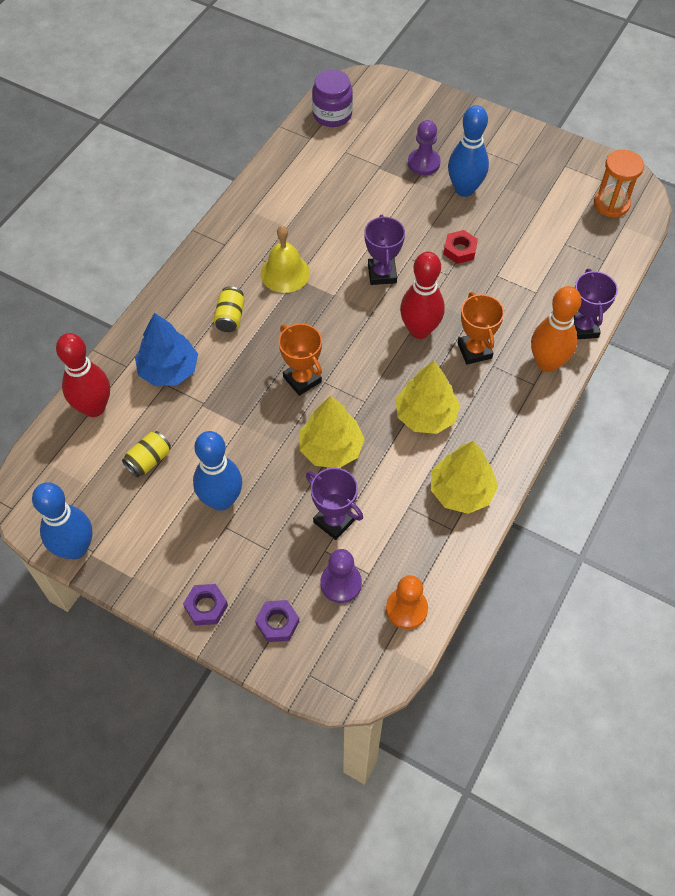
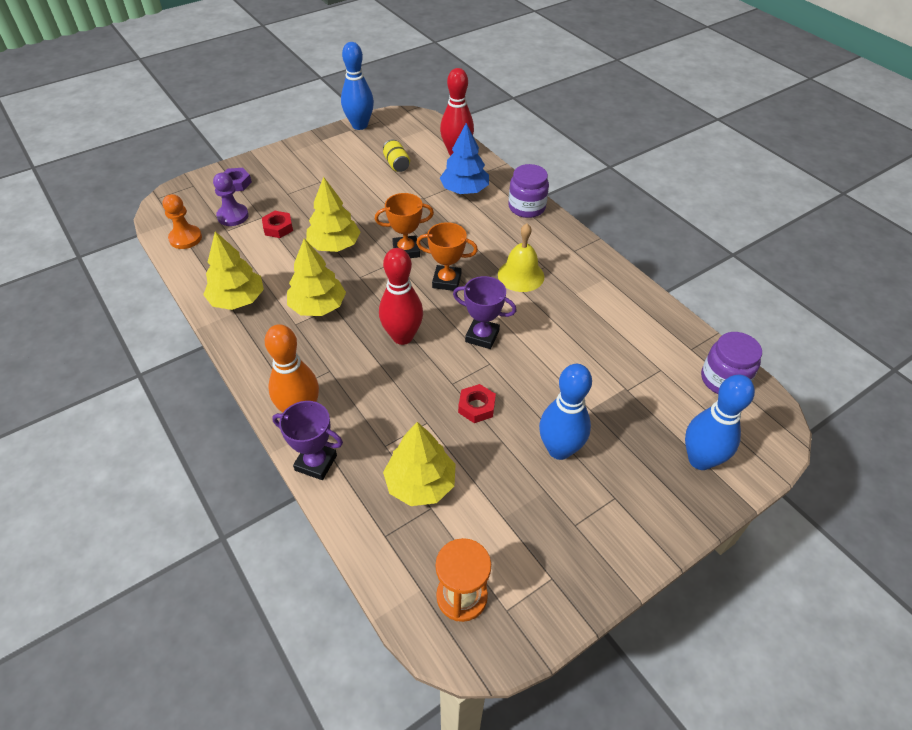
camera: 115 degrees right, 10 degrees down
purple nut [183,584,228,625] -> none
blue bowling pin [193,431,242,511] -> blue bowling pin moved to [685,375,755,470]
yellow can [213,286,244,332] -> none
purple trophy [306,468,363,540] -> red nut [262,211,293,238]
purple pawn [408,120,440,175] -> none
orange trophy [458,292,504,365] -> orange trophy moved to [416,222,478,291]
none -> yellow tree [383,422,455,506]
none -> purple jar [508,164,549,218]

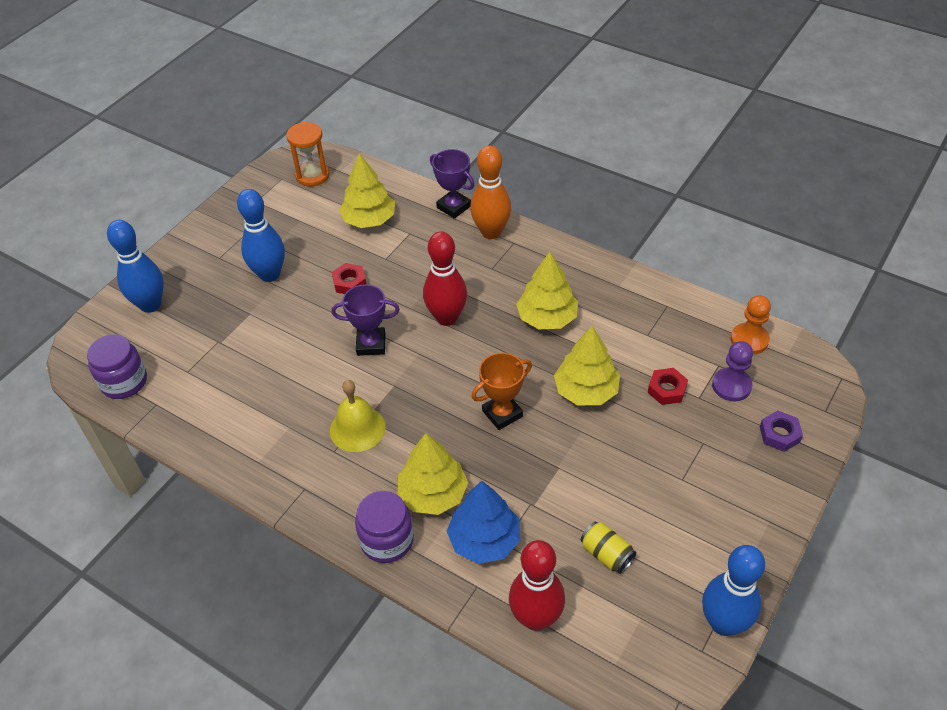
camera: 160 degrees right, 0 degrees up
yellow tree [203,231,264,310] -> yellow tree moved to [397,433,468,515]
purple trophy [272,401,343,480] -> purple trophy turned 45 degrees clockwise [430,149,474,219]
orange trophy [416,222,478,291] -> none

